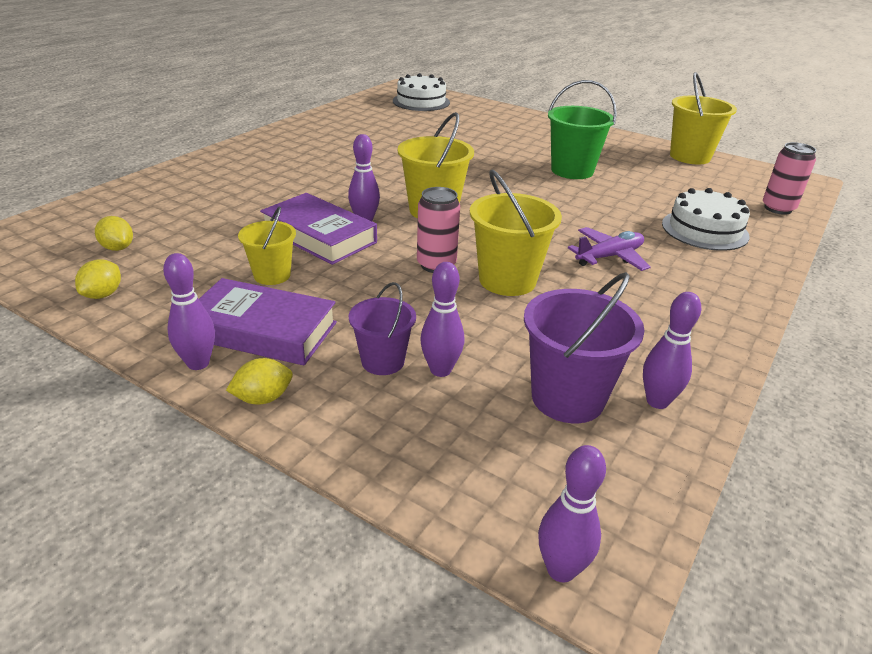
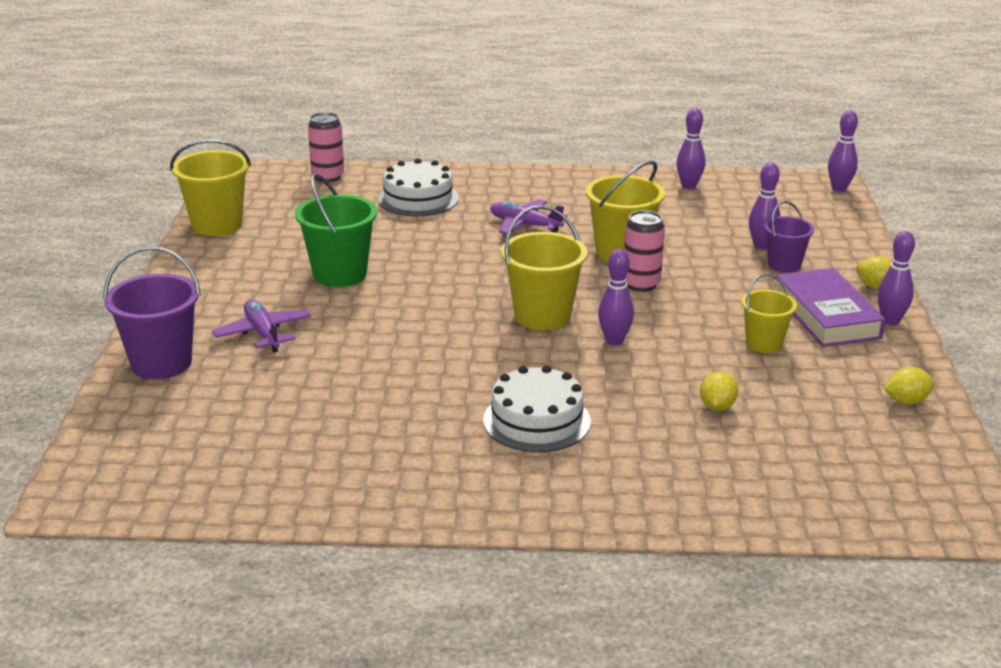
camera: 120 degrees left, 5 degrees down
yellow lemon [95,216,133,251] -> yellow lemon moved to [700,371,738,411]
purple book [260,193,377,265] -> none
white cake [393,73,450,111] -> white cake moved to [483,365,591,452]
purple bucket [524,272,644,423] -> purple bucket moved to [103,246,201,379]
none -> purple plane [212,299,311,352]

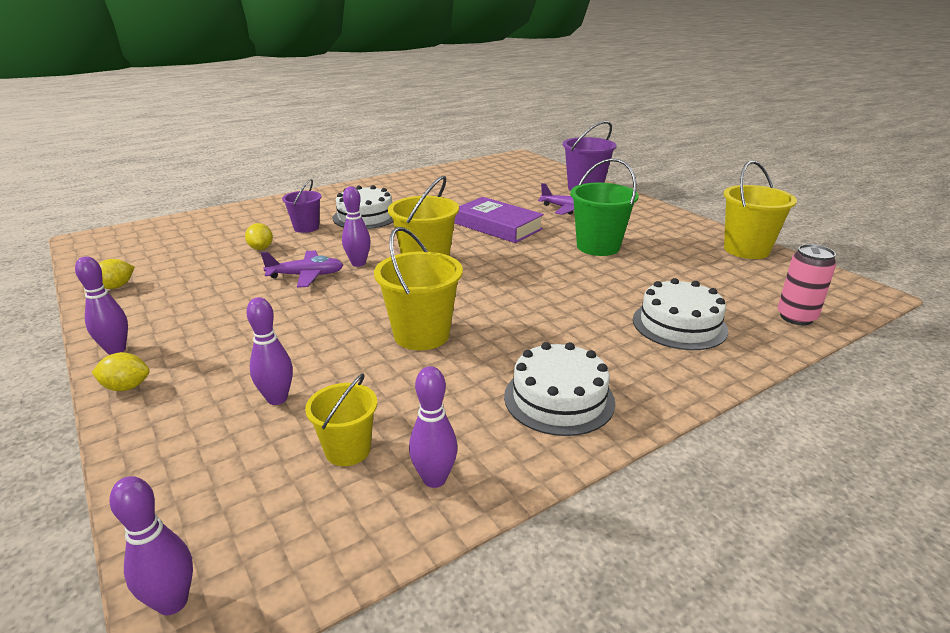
camera: 145 degrees right, 0 degrees up
purple plane [490,199,567,234] -> purple plane moved to [261,250,343,288]
pink can [624,210,665,292] -> none
yellow bucket [741,274,797,353] -> yellow bucket moved to [305,374,377,466]
purple bucket [764,201,814,273] -> purple bucket moved to [282,179,322,233]
purple book [777,268,886,347] -> purple book moved to [454,197,544,243]
none -> white cake [504,342,615,436]

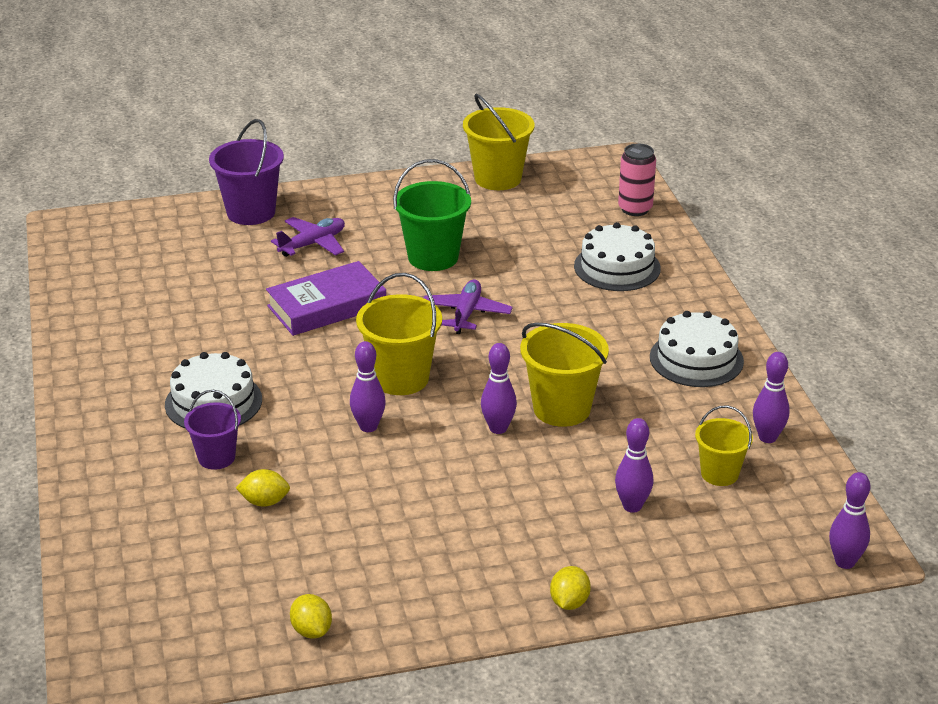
camera: 70 degrees left, 5 degrees up
purple bowling pin [75,256,128,355] -> purple bowling pin moved to [481,343,517,434]
purple plane [261,250,343,288] -> purple plane moved to [424,280,513,334]

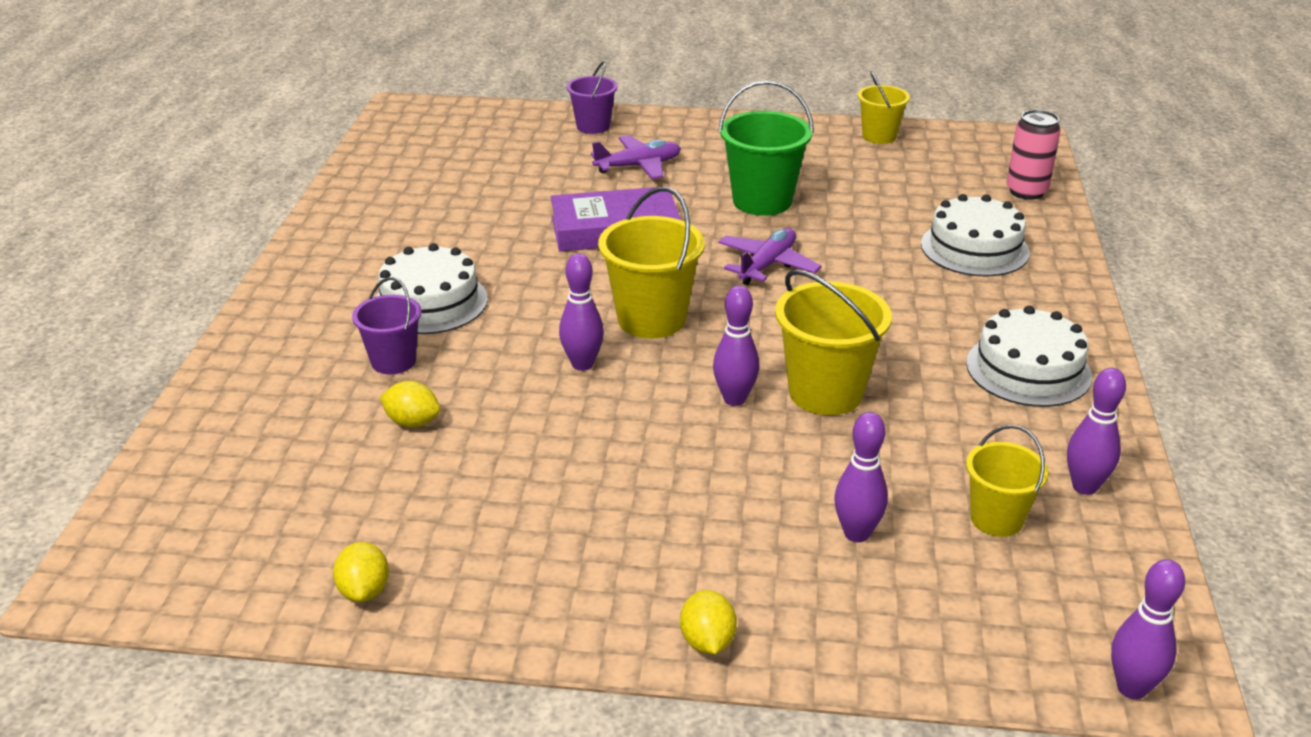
camera: 20 degrees right, 0 degrees up
purple bucket [209,119,284,225] -> purple bucket [567,61,618,134], size x0.62
yellow bucket [463,94,534,190] -> yellow bucket [858,71,910,144], size x0.62
yellow lemon [550,566,591,610] -> yellow lemon turned 45 degrees counterclockwise [680,590,737,654]

